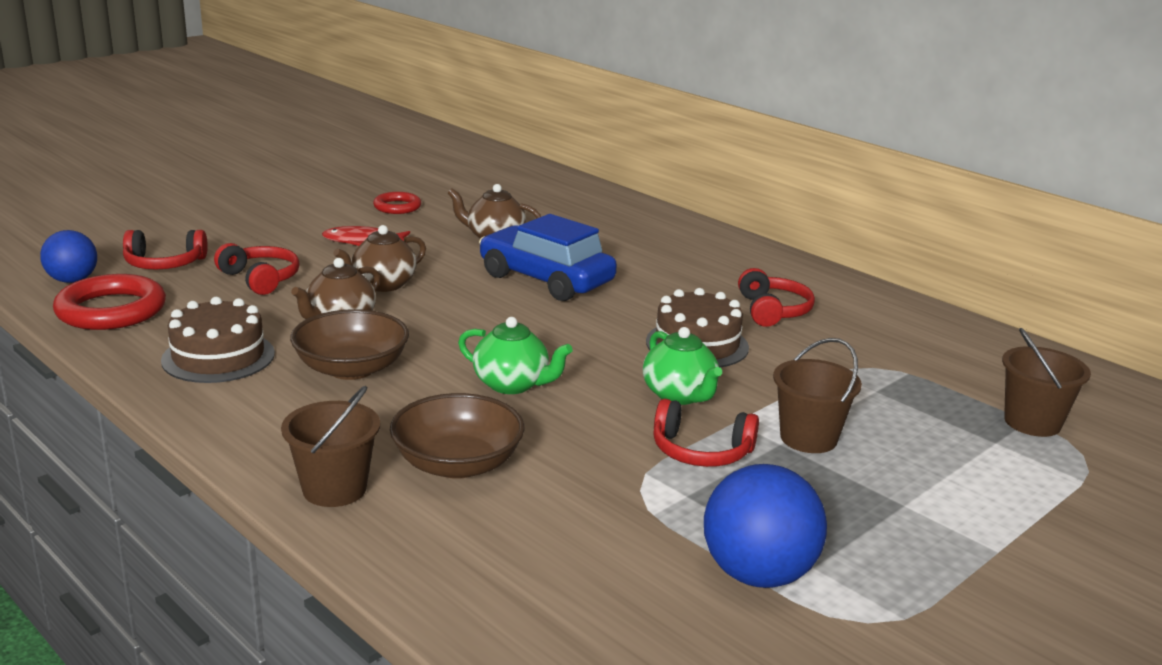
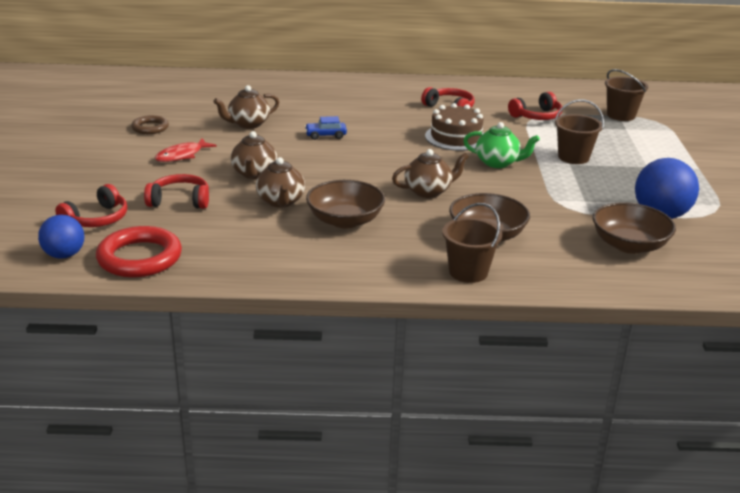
camera: 45 degrees left, 5 degrees up
brown cake [161,297,275,383] -> none
red ring [373,192,421,214] -> brown ring [131,115,169,134]
green teapot [458,317,573,394] -> brown teapot [392,149,469,198]
blue car [479,214,617,301] -> blue car [305,116,347,140], size x0.44
red headphones [653,399,759,467] -> red headphones moved to [508,92,562,120]
none -> brown bowl [593,202,676,254]

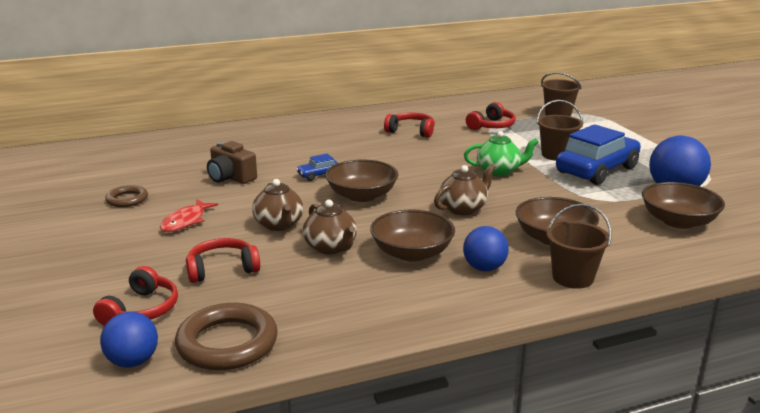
camera: 20 degrees left, 5 degrees down
red ring [96,226,182,277] -> brown ring [175,303,278,370]
brown teapot [213,85,279,129] -> brown camera [207,141,257,184]
brown cake [425,103,484,151] -> none
none -> brown bowl [325,160,398,202]
none -> blue ball [463,226,509,271]
none -> blue car [556,124,641,185]

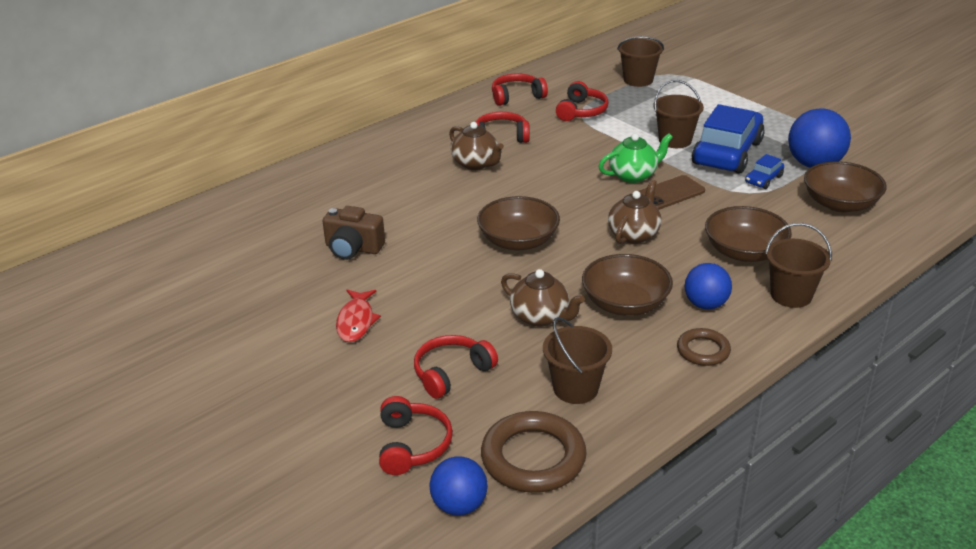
camera: 20 degrees left, 10 degrees up
brown ring [105,185,148,207] -> brown ring moved to [677,328,731,366]
brown teapot [252,179,303,231] -> brown teapot moved to [449,122,504,170]
blue car [296,154,338,181] -> blue car moved to [745,154,784,189]
none -> red headphones [492,74,548,106]
none -> brown bucket [543,317,612,404]
none -> brown phone [639,175,705,210]

